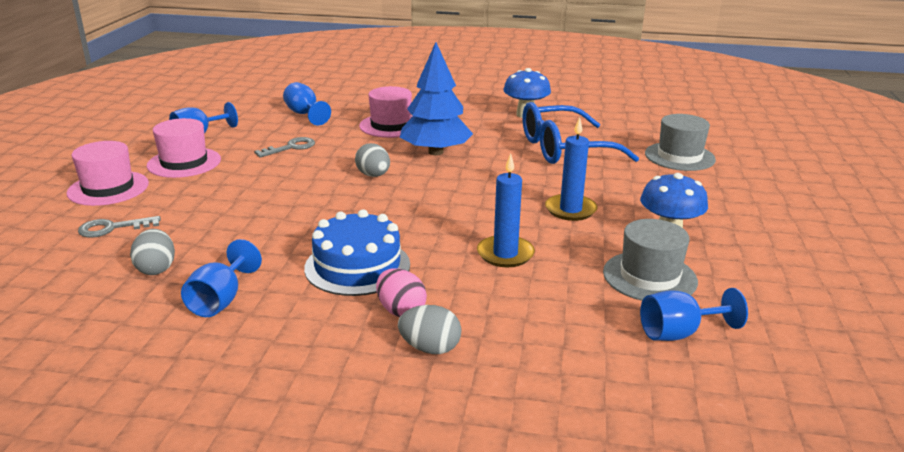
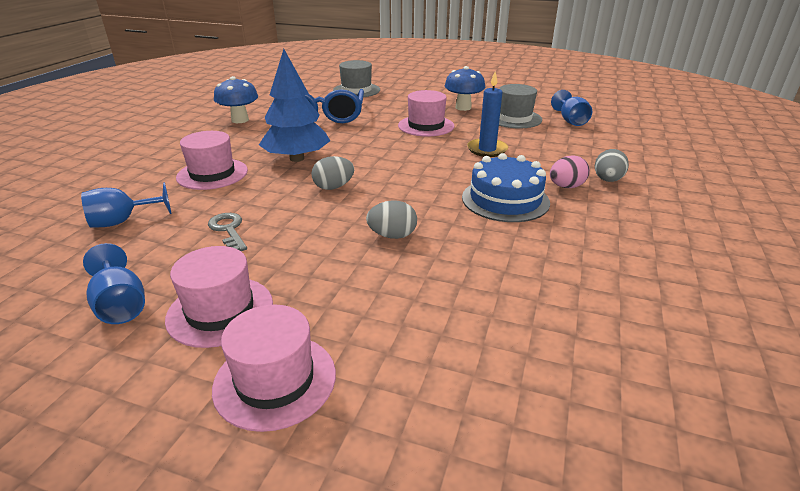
camera: 80 degrees left, 5 degrees up
grey key [78,216,161,238] -> none
grey egg [130,229,175,275] -> grey egg moved to [366,200,417,239]
blue goblet [181,239,262,317] -> none
blue candle [545,117,597,221] -> pink hat [398,90,454,137]

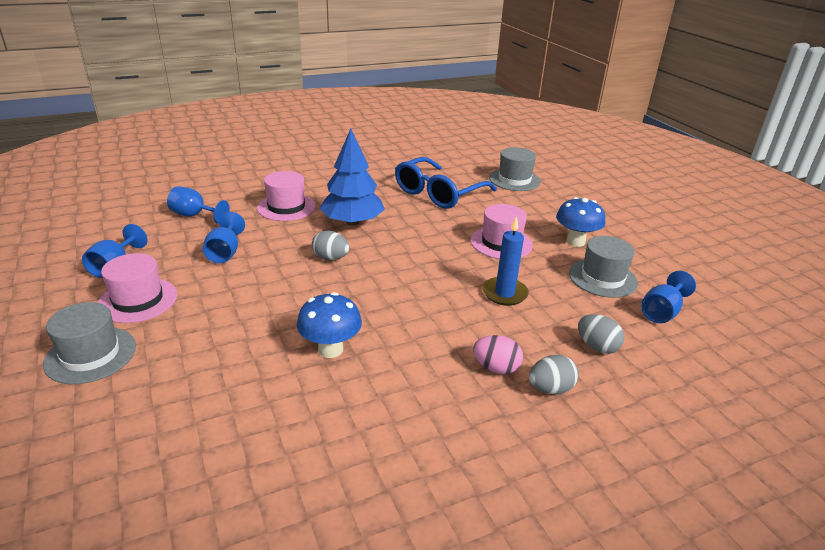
camera: 45 degrees right, 0 degrees up
grey key [208,213,247,251] -> blue goblet [203,212,245,263]
pink hat [212,305,336,432] -> grey hat [43,302,136,384]
blue mushroom [214,76,258,123] -> blue mushroom moved to [297,292,362,358]
grey egg [366,200,417,239] -> grey egg moved to [578,314,624,354]
blue cake [462,153,550,222] -> none

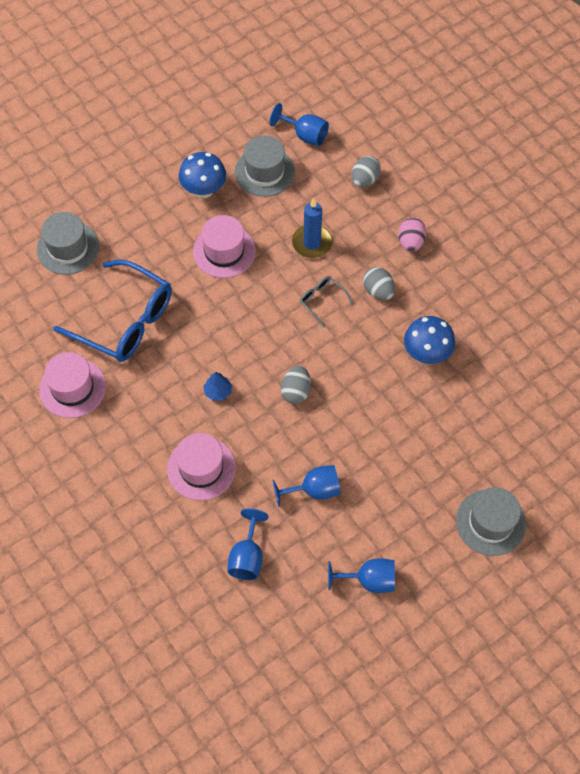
camera: 100 degrees left, 30 degrees up
pink hat [98,253,177,323] -> pink hat moved to [39,352,106,418]
blue tree [319,129,385,226] -> blue tree [203,372,232,401], size x0.40
grey egg [529,355,579,394] -> grey egg moved to [363,267,395,300]
none -> grey glasses [300,276,353,328]

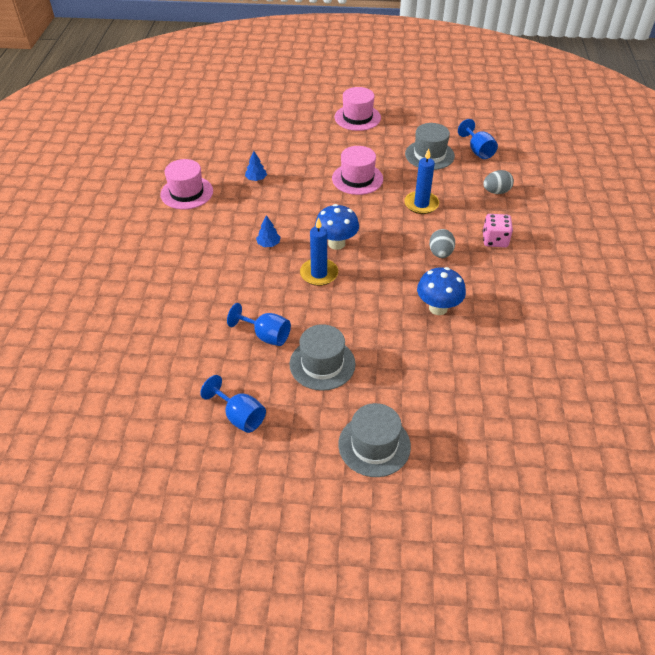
camera: 40 degrees right, 15 degrees down
grey hat [37,212,99,275] -> grey hat moved to [290,324,356,391]
blue glasses [53,259,172,362] -> blue tree [245,151,267,181]
pink hat [167,433,236,500] -> pink hat moved to [335,87,381,131]
blue mushroom [179,152,226,198] -> blue mushroom moved to [315,204,359,250]
blue goblet [227,508,268,580] -> none
grey egg [281,366,311,404] -> blue candle [300,217,338,286]
grey glasses [300,276,353,328] -> none
pink egg [398,218,426,252] -> pink dice [483,214,513,247]

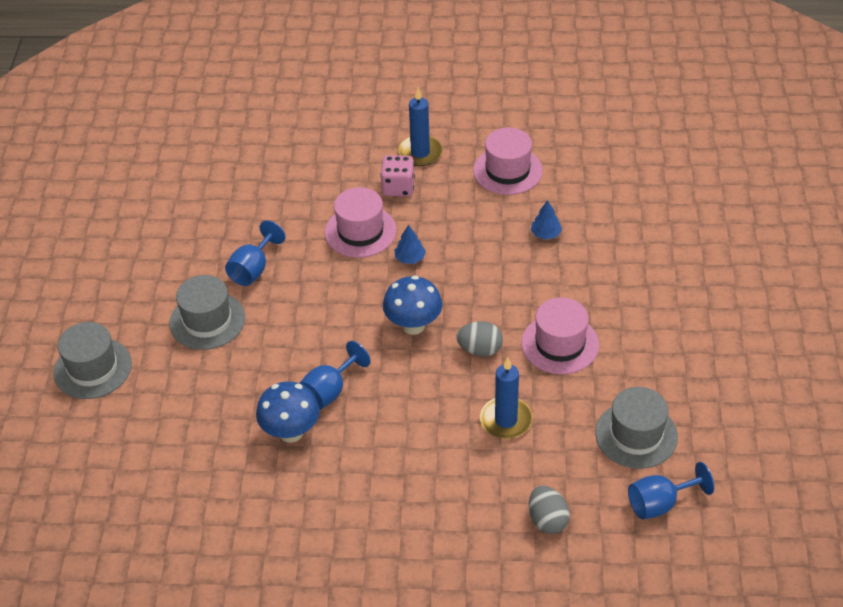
camera: 90 degrees right, 0 degrees up
blue goblet [200,375,266,433] -> blue goblet moved to [300,341,371,410]
blue candle [300,217,338,286] -> blue candle moved to [398,88,443,166]
pink hat [335,87,381,131] -> pink hat moved to [325,187,397,258]
grey egg [429,229,455,258] -> grey egg moved to [456,321,503,356]
pink dice [483,214,513,247] -> pink dice moved to [380,155,415,196]

